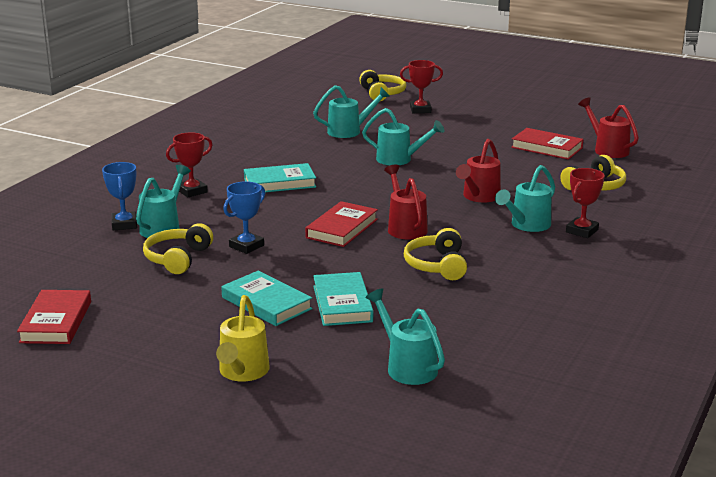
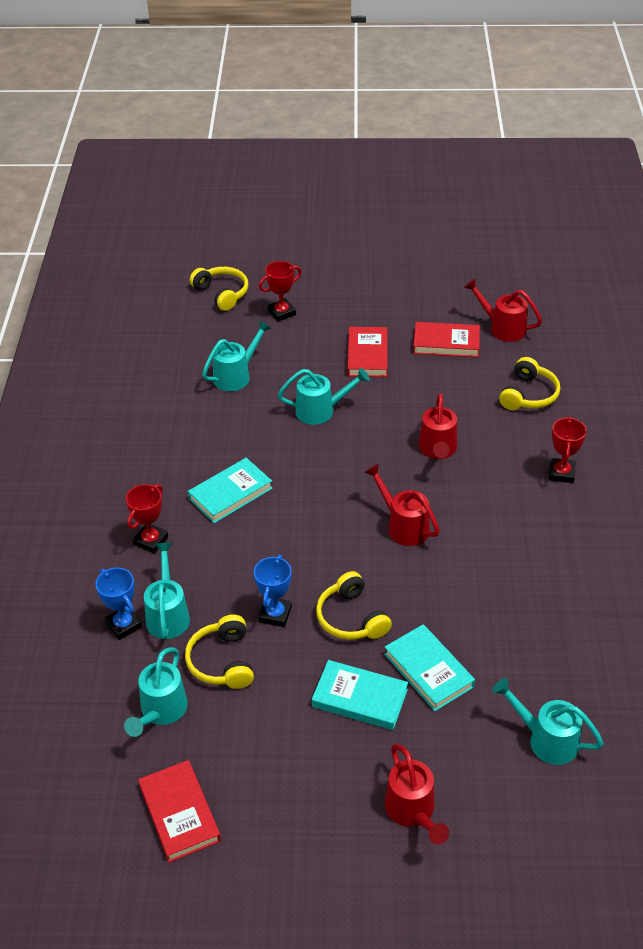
camera: 25 degrees left, 20 degrees up
yellow watering can [216,295,270,381] -> red watering can [385,744,449,845]
red book [305,201,378,247] -> red book moved to [347,327,387,377]
yellow headphones [404,228,467,280] -> yellow headphones moved to [316,571,392,640]
turquoise watering can [495,165,555,232] -> turquoise watering can moved to [124,647,188,737]

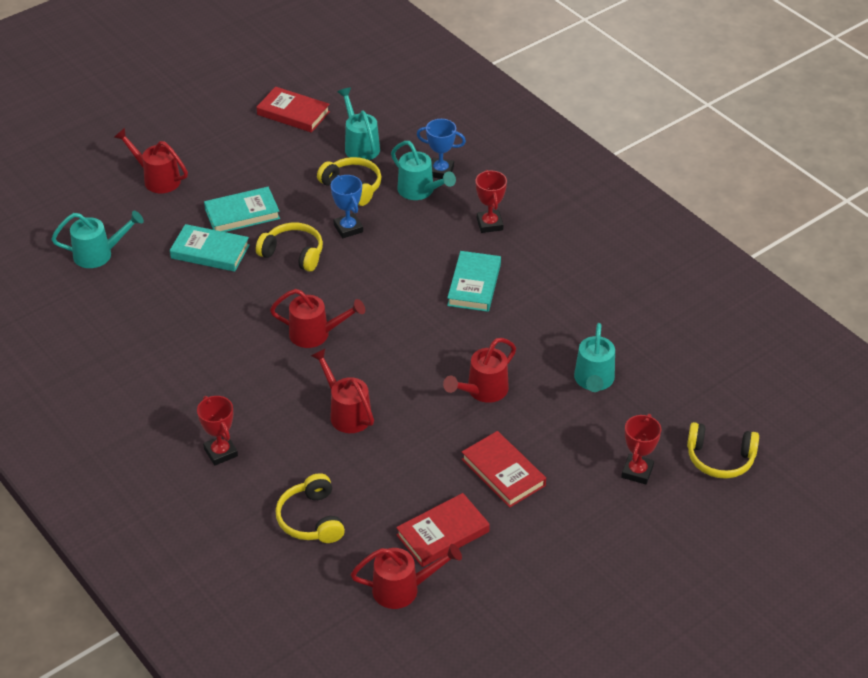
camera: 140 degrees right, 0 degrees up
turquoise watering can [278,368,370,425] -> red watering can [443,338,516,403]

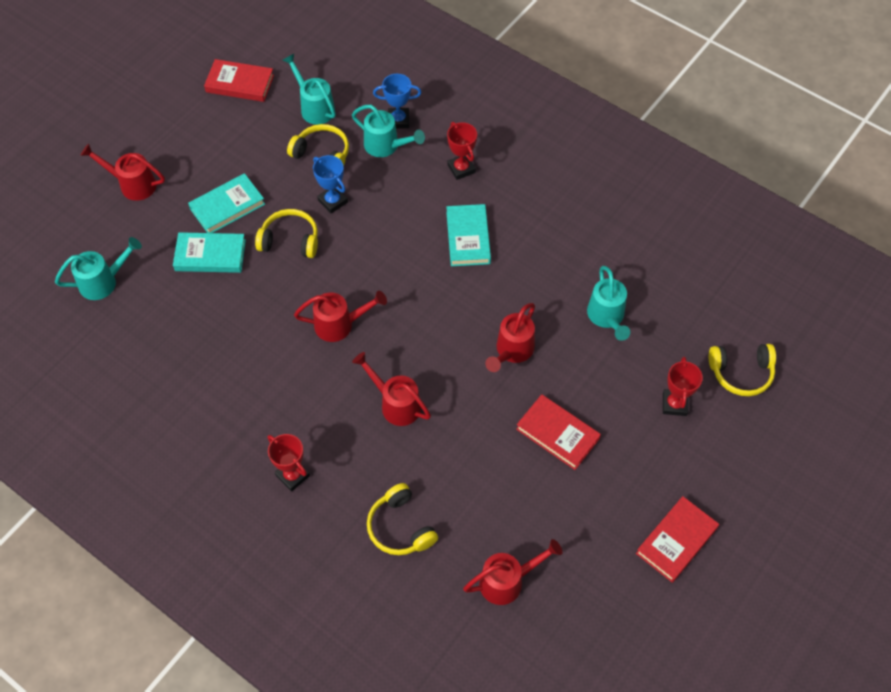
camera: 15 degrees left, 15 degrees up
red book [396,493,490,567] -> red book moved to [636,496,719,583]

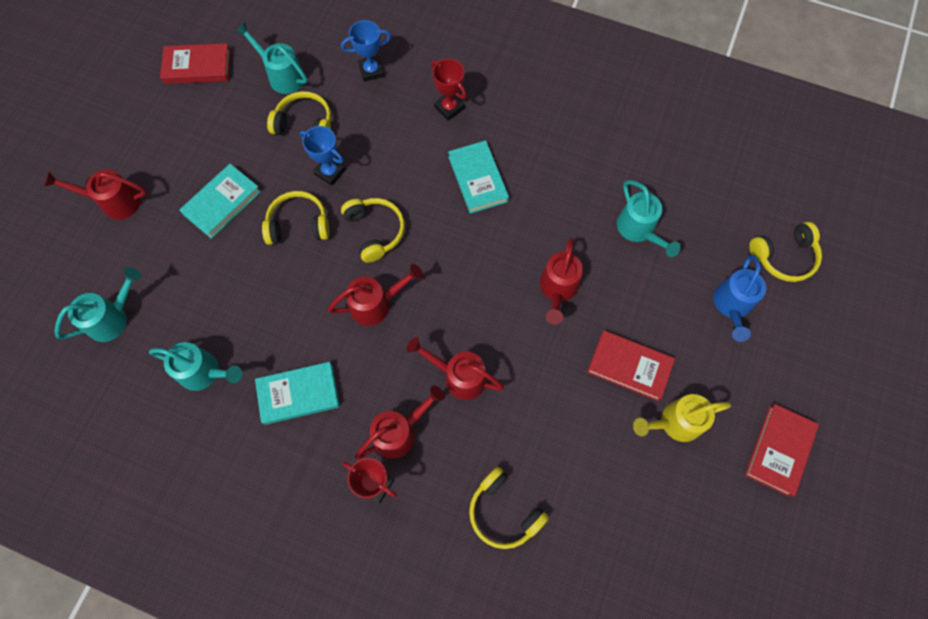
camera: 15 degrees left, 10 degrees up
turquoise book [173,232,246,273] -> turquoise book moved to [255,362,340,425]
turquoise watering can [352,105,425,157] -> turquoise watering can moved to [149,342,242,391]
red watering can [463,539,563,605] -> red watering can moved to [355,385,445,459]
red trophy [663,357,703,416] -> blue watering can [713,255,766,342]
none -> yellow headphones [341,198,405,263]
none -> yellow watering can [633,394,731,442]

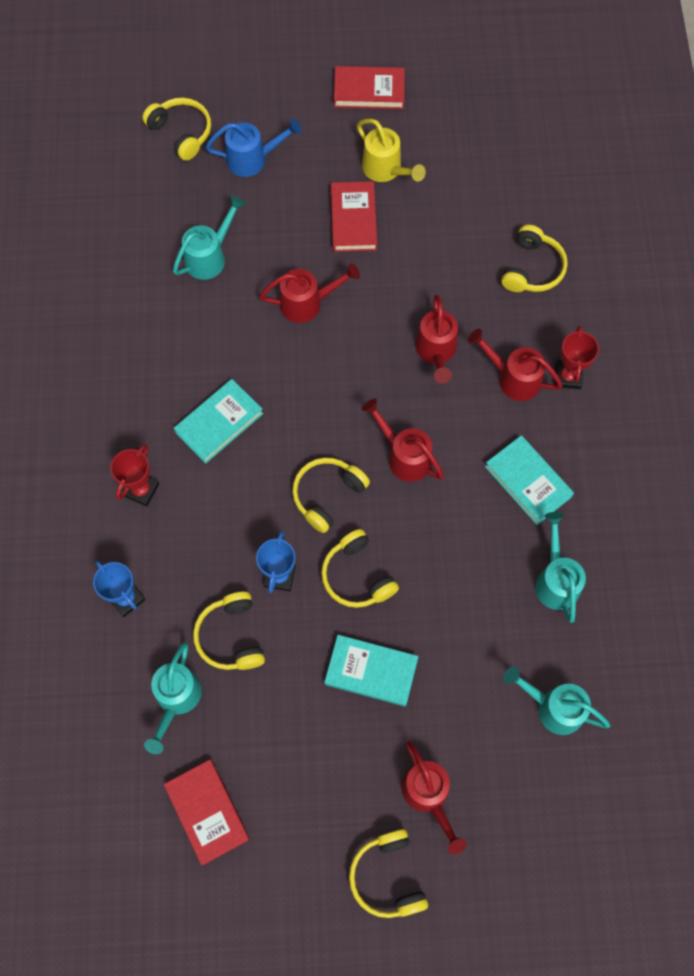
camera: 115 degrees left, 0 degrees up
none -> yellow headphones [349,829,428,918]

